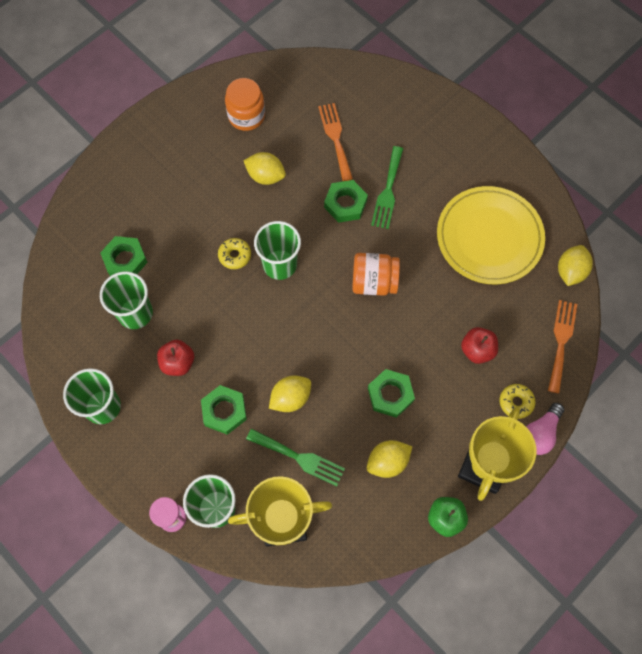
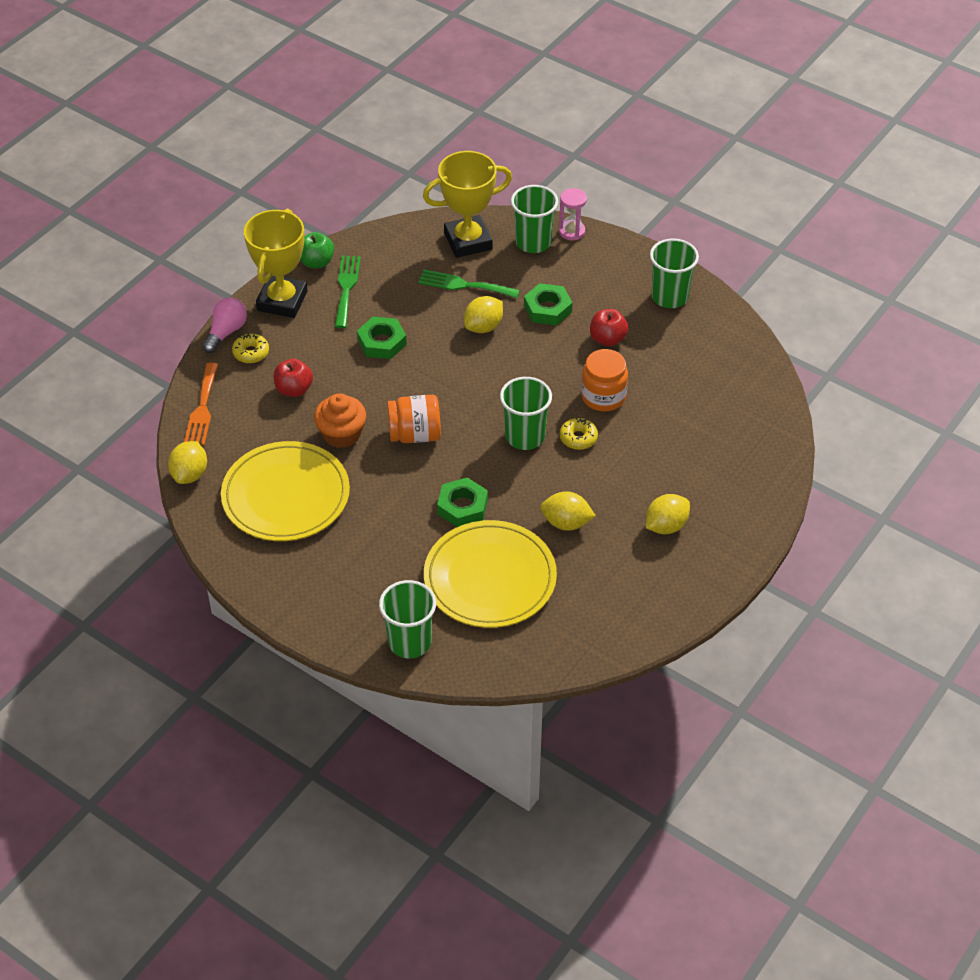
camera: 170 degrees right, 20 degrees down
green nut [100,236,148,276] -> none
green cup [100,271,153,329] -> green cup moved to [379,580,436,658]
orange jar [225,78,265,131] -> orange jar moved to [581,349,628,412]
orange fork [318,103,353,181] -> yellow plate [424,520,557,628]
yellow lemon [367,440,412,478] -> yellow lemon moved to [646,494,690,534]
green fork [371,146,403,229] -> green fork moved to [335,256,361,328]
none -> orange cupcake [314,393,366,448]

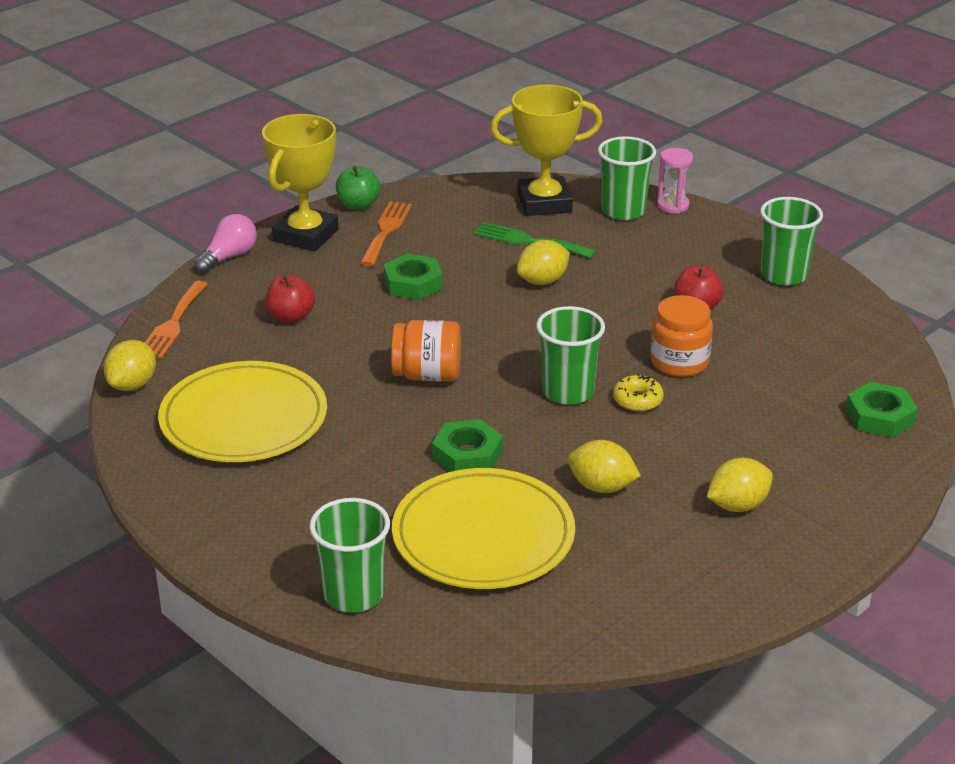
camera: 10 degrees right, 15 degrees down
yellow donut [232,333,269,363] -> none
orange cupcake [314,393,366,448] -> none
green fork [335,256,361,328] -> orange fork [360,201,412,266]
green nut [524,283,572,326] -> green nut moved to [845,381,918,438]

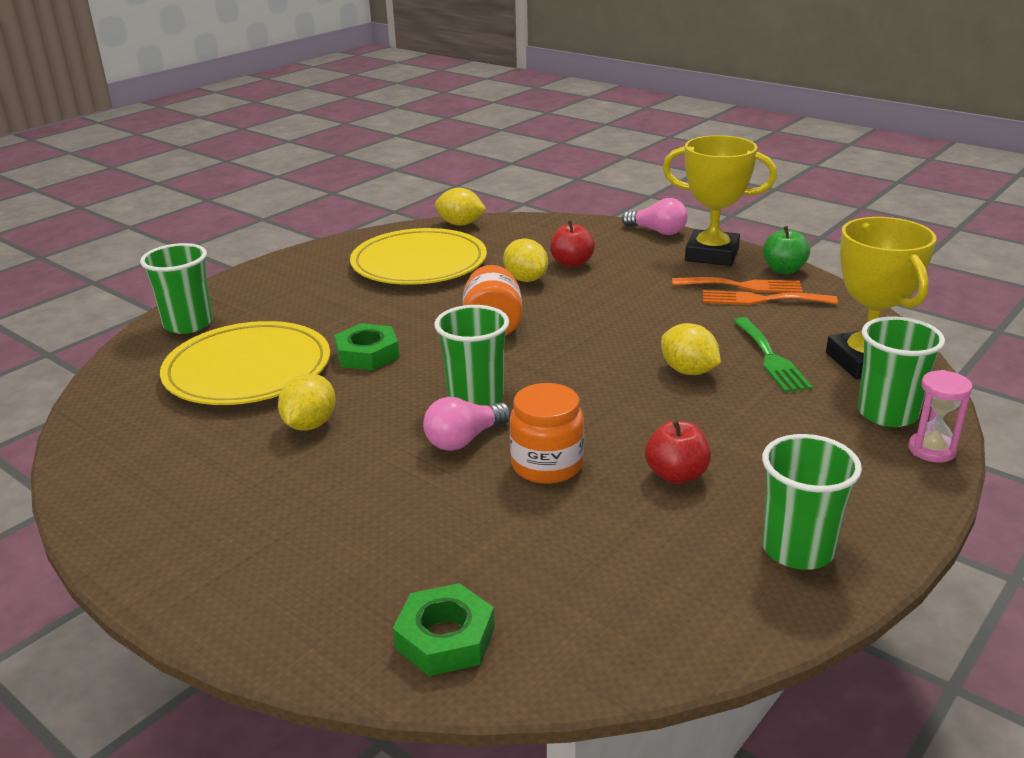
camera: 85 degrees right, 5 degrees down
orange fork [145,280,208,359] -> orange fork moved to [703,290,838,305]
green nut [384,253,443,300] -> none
green fork [474,222,596,258] -> green fork turned 150 degrees clockwise [733,317,813,392]
yellow donut [613,374,664,412] -> pink light bulb [423,397,511,451]
yellow lemon [707,458,773,512] -> yellow lemon moved to [503,238,548,282]

